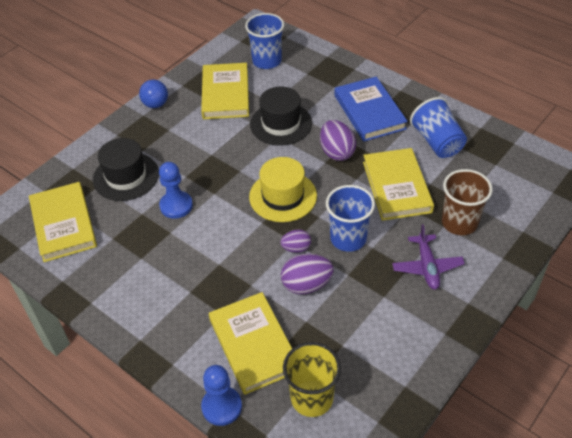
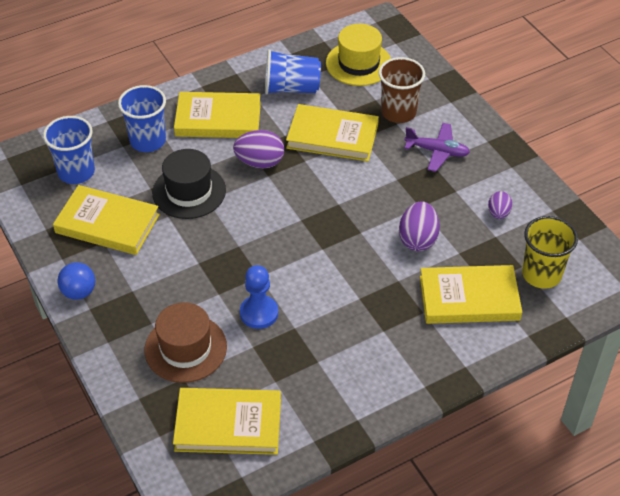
camera: 70 degrees left, 0 degrees up
black hat [93,138,159,201] -> brown hat [145,302,227,383]
blue pawn [201,365,242,426] -> none
yellow hat [249,157,317,222] -> yellow hat moved to [326,24,391,86]
purple egg [280,229,311,253] -> purple egg moved to [488,191,513,219]
blue cup [326,185,375,252] -> blue cup moved to [118,85,166,152]
blue book [335,77,408,142] -> yellow book [174,92,261,138]

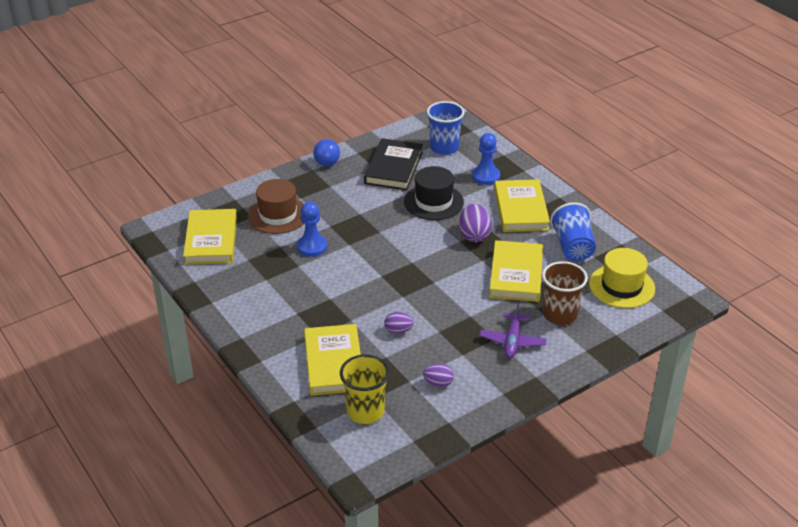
camera: 85 degrees right, 10 degrees down
yellow book [53,185,160,255] -> black book [364,138,423,190]
blue cup [118,85,166,152] -> blue pawn [472,133,500,185]
purple egg [399,201,440,251] -> purple egg [385,312,414,334], size x0.61

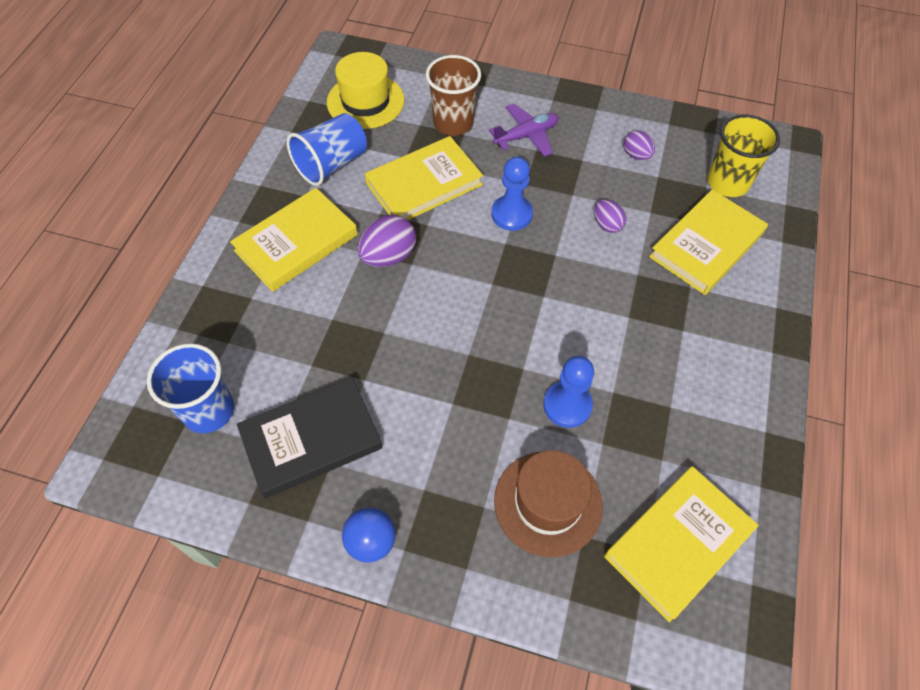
camera: 130 degrees left, 20 degrees up
black hat [404,166,464,220] -> none
blue pawn [472,133,500,185] -> blue pawn moved to [491,157,533,231]

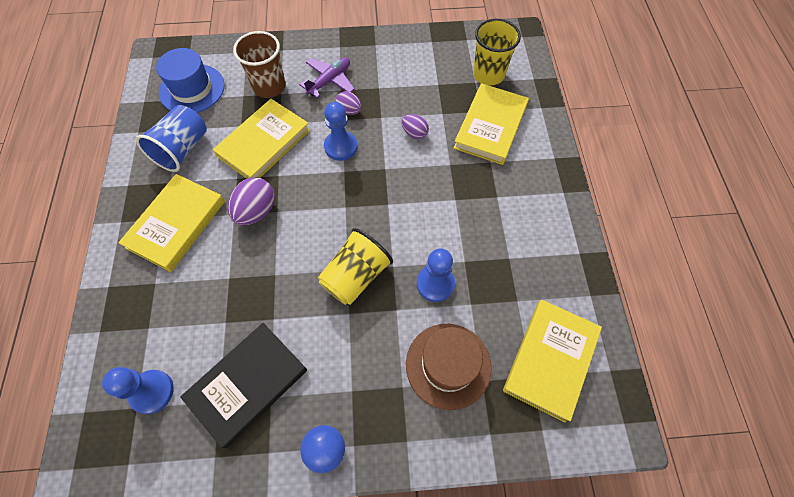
camera: 20 degrees left, 5 degrees up
blue cup [147,344,234,433] -> blue pawn [102,367,174,414]
yellow hat [327,52,405,129] -> blue hat [156,48,225,113]
purple egg [624,130,655,160] -> purple egg moved to [335,91,362,115]
none -> yellow cup [318,228,393,305]

